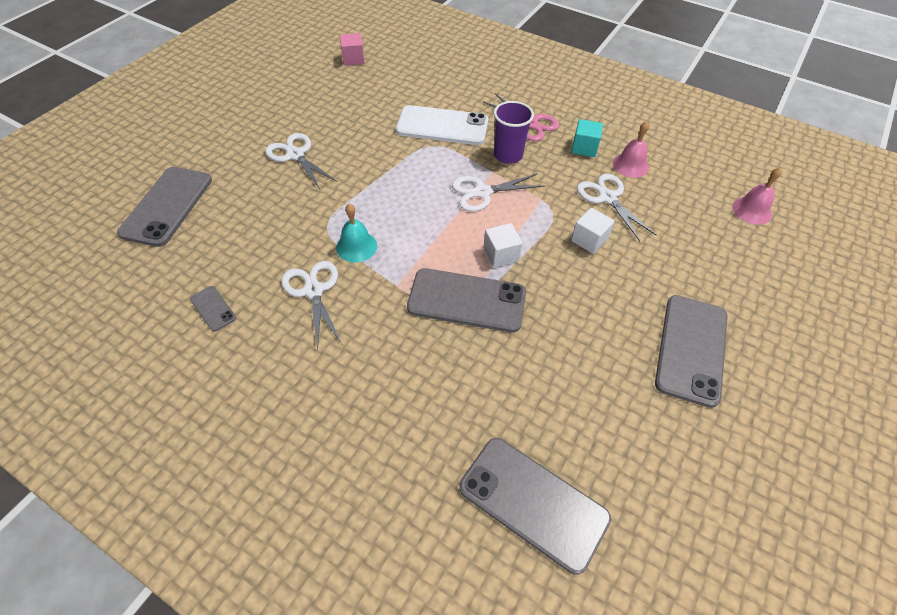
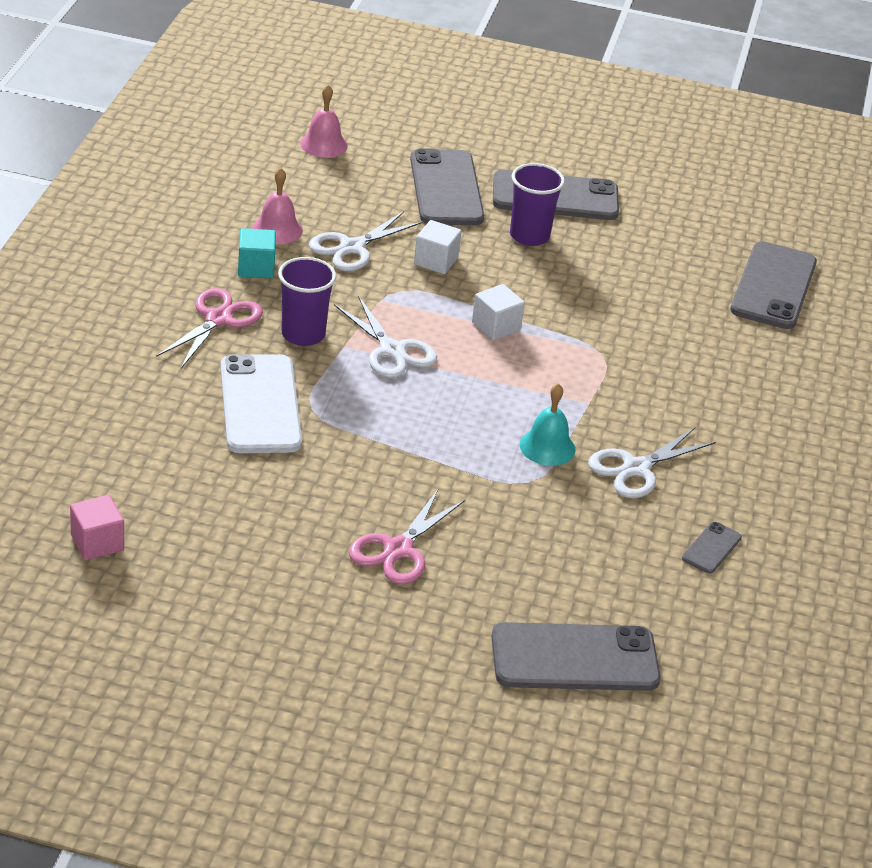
camera: 110 degrees left, 15 degrees down
white scissors [265,133,337,189] -> pink scissors [349,488,465,585]
grey phone [407,268,526,333] -> grey phone moved to [410,148,484,225]
none -> purple cup [510,163,565,246]

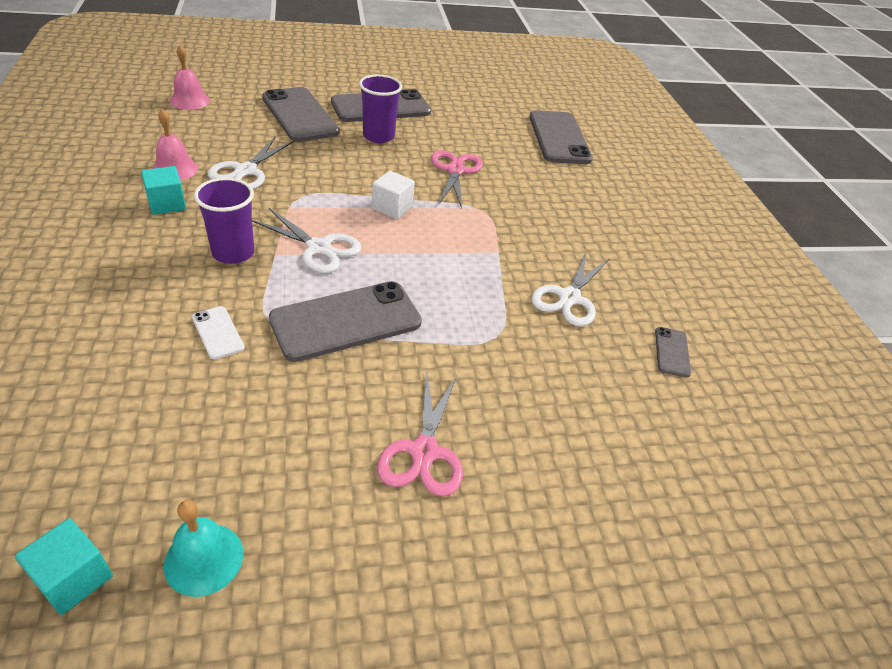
camera: 25 degrees left, 5 degrees up
pink cube [70,495,124,560] -> turquoise cube [15,518,113,615]
pink scissors [156,288,263,368] -> pink scissors moved to [431,150,483,209]
white phone [220,354,302,453] -> white phone [192,306,244,360], size x0.46
white cube [414,220,462,274] -> none
grey phone [491,622,661,691] -> grey phone moved to [269,281,422,362]
turquoise bell [520,383,576,466] -> turquoise bell moved to [164,500,244,597]

